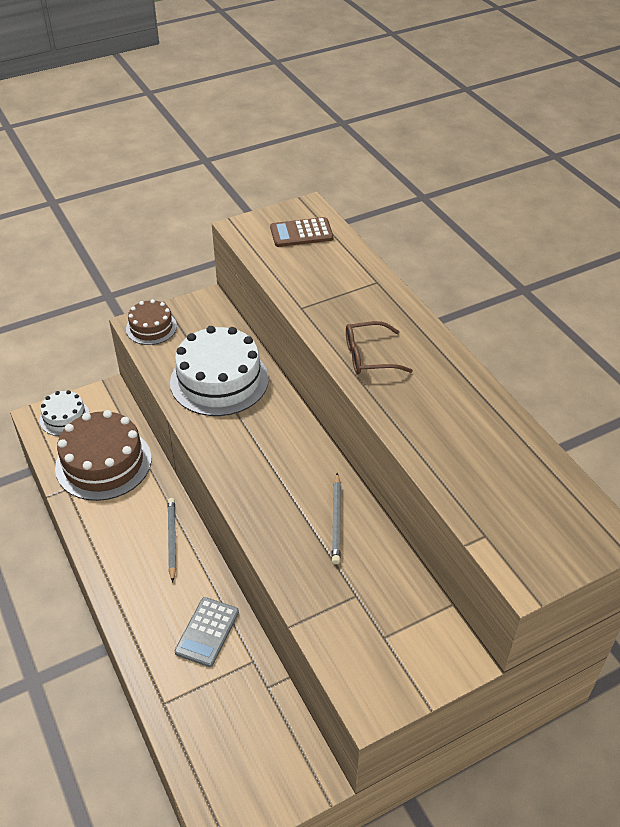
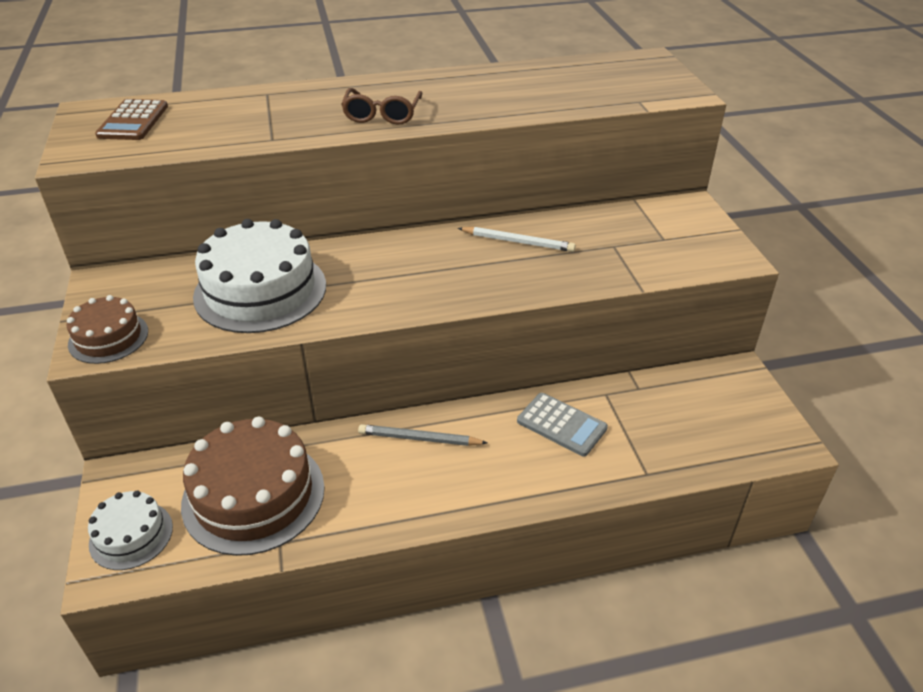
camera: 75 degrees left, 5 degrees down
grey pencil [332,473,341,564] -> white pencil [458,227,576,252]

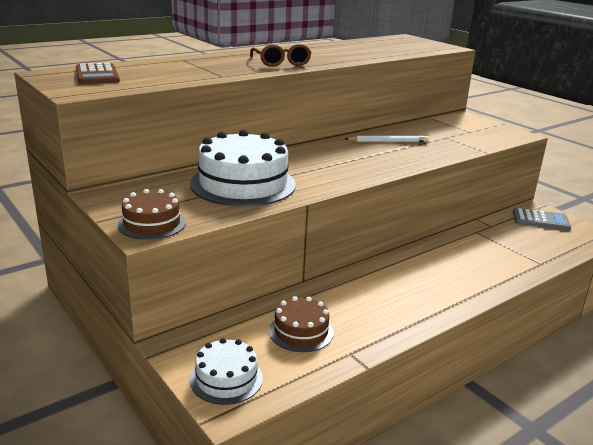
camera: 25 degrees left, 15 degrees down
brown cake [181,417,325,556] -> brown cake [269,296,334,352], size x0.55
grey pencil [358,424,487,446] -> none
grey calculator [517,393,608,456] -> grey calculator moved to [513,208,571,230]

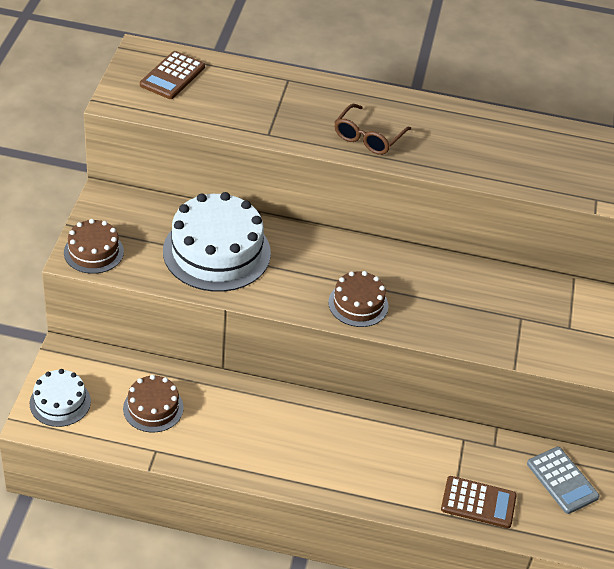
camera: 45 degrees right, 20 degrees up
white pencil [345,136,429,142] -> none
none -> brown cake [328,271,389,327]
none -> brown calculator [441,476,517,528]

